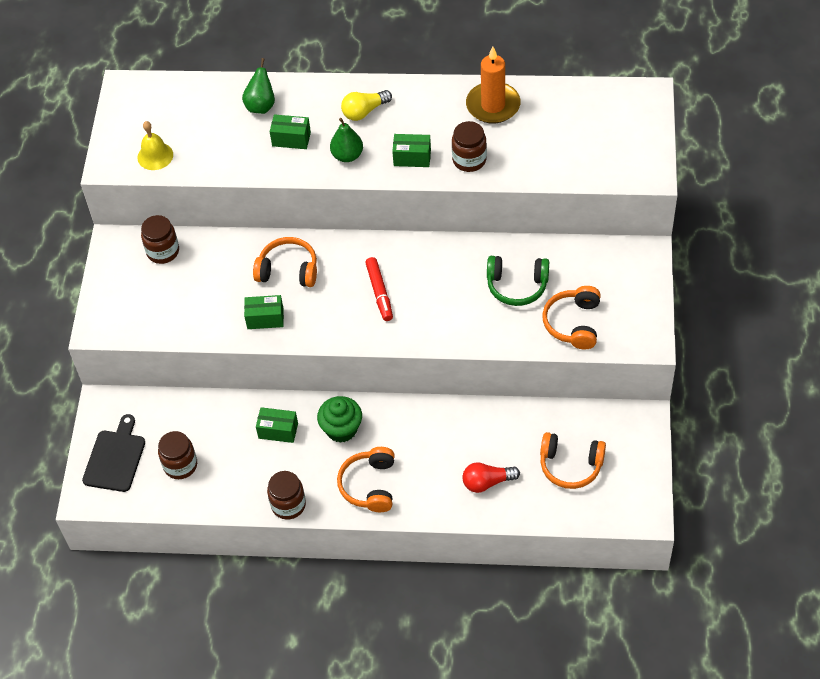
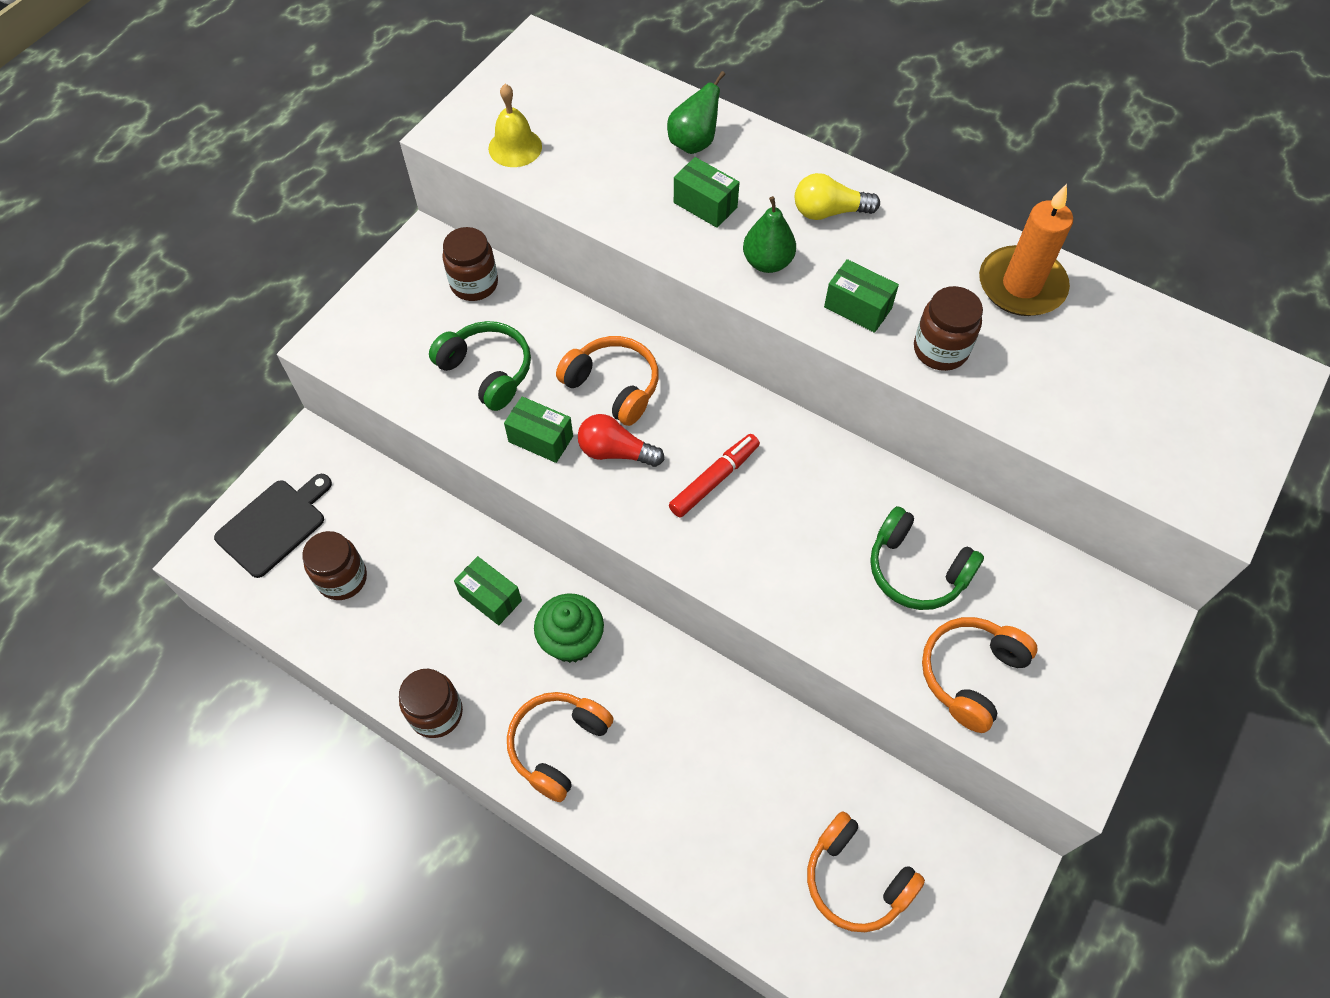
camera: 25 degrees right, 5 degrees up
red marker [365,257,393,321] -> red marker turned 150 degrees counterclockwise [669,434,760,518]
red light bulb [462,462,520,493] -> red light bulb moved to [578,414,664,467]
none -> green headphones [429,321,531,411]

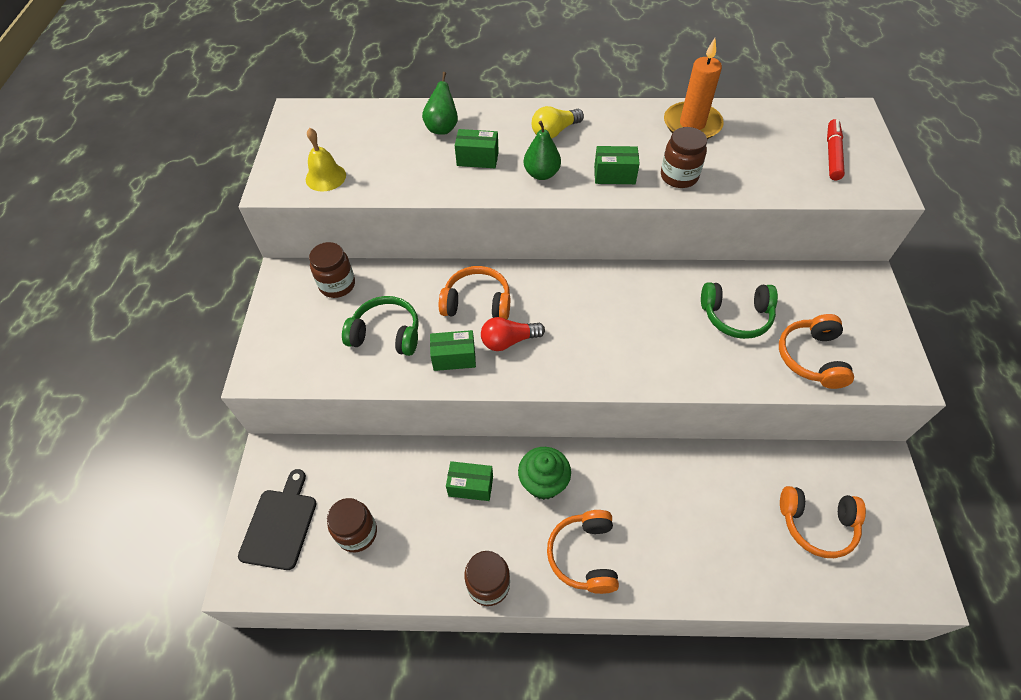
camera: 30 degrees left, 5 degrees down
red marker [669,434,760,518] -> red marker moved to [827,119,845,180]

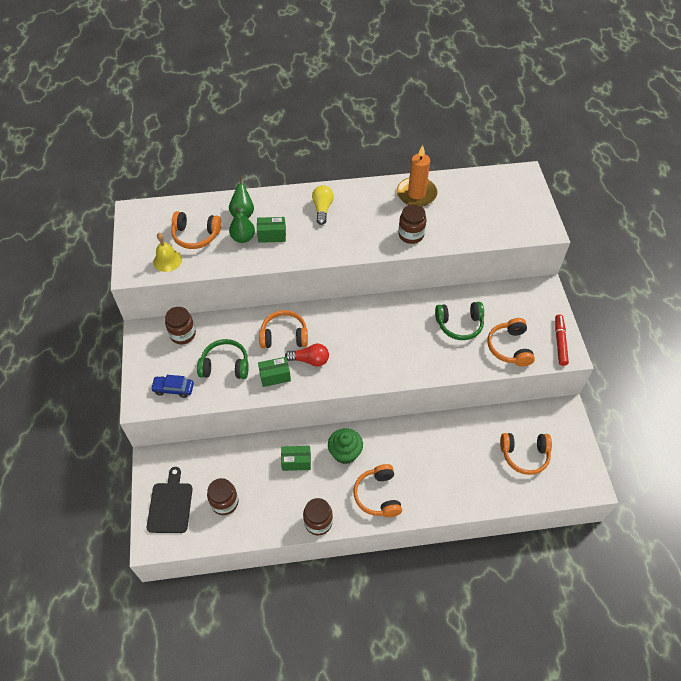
camera: 10 degrees left, 0 degrees up
red light bulb [481,317,545,351] -> red light bulb turned 150 degrees counterclockwise [285,344,329,367]
green pear [524,121,561,180] -> green pear moved to [229,207,255,243]
yellow light bulb [532,106,584,138] -> yellow light bulb turned 135 degrees clockwise [312,185,334,225]
green box [594,146,640,184] -> none
red marker [827,119,845,180] -> red marker moved to [555,314,569,366]
none -> blue car [151,375,194,398]
none -> orange headphones [171,211,221,249]

